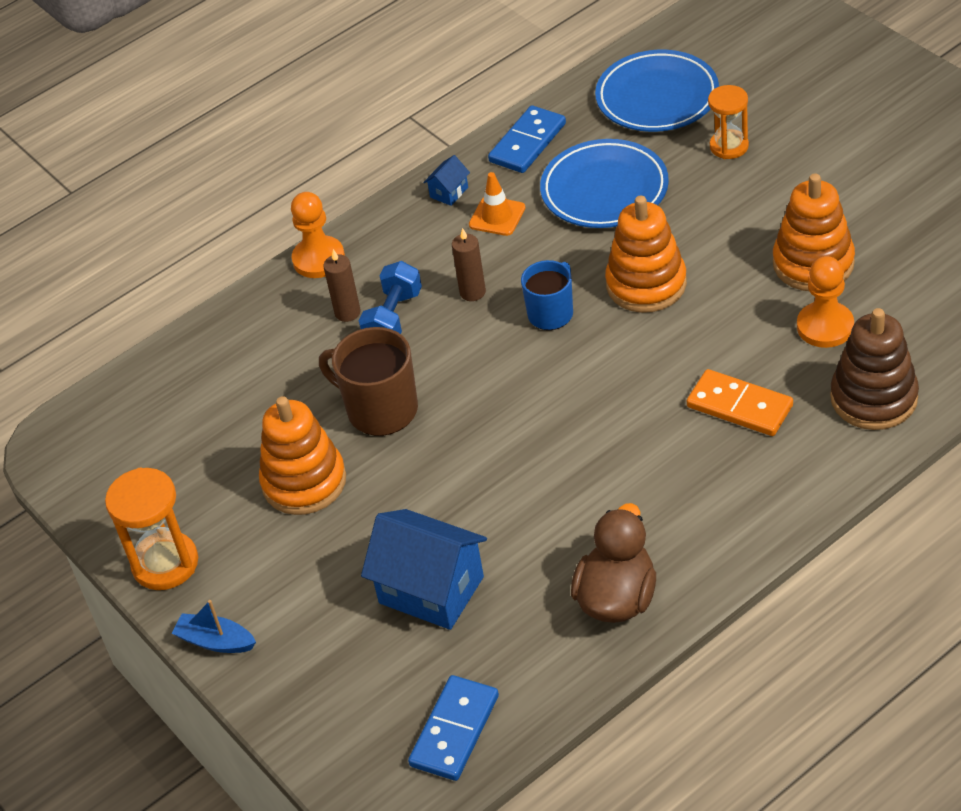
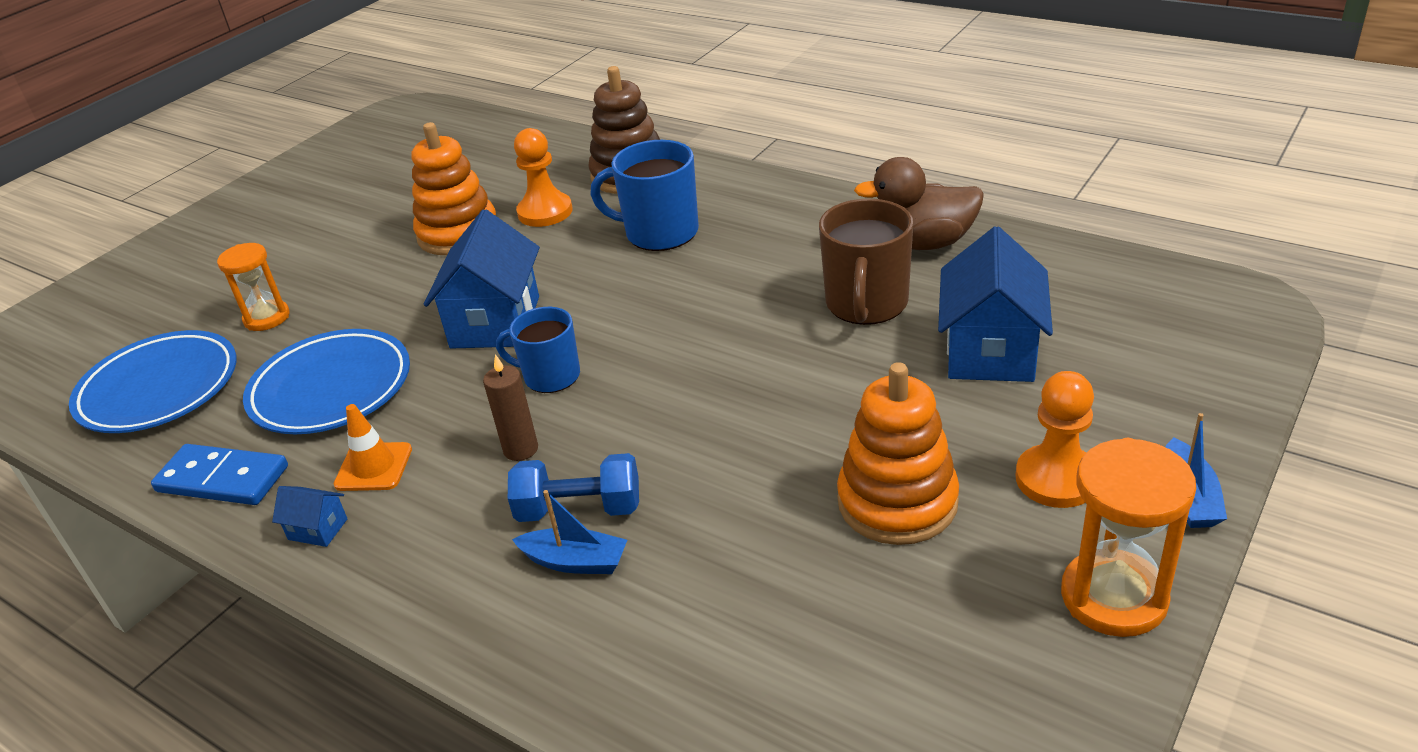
camera: 110 degrees left, 10 degrees down
orange pawn [291,192,345,278] -> orange pawn moved to [1016,371,1094,508]
brown mug [319,327,418,436] -> brown mug moved to [819,199,913,325]
brown candle [323,249,361,322] -> blue boat [512,490,627,574]
blue domino [408,675,499,781] -> none
orange stacking toy [605,196,687,313] -> blue house [424,210,540,349]
orange domino [687,369,793,436] -> blue mug [590,140,699,251]

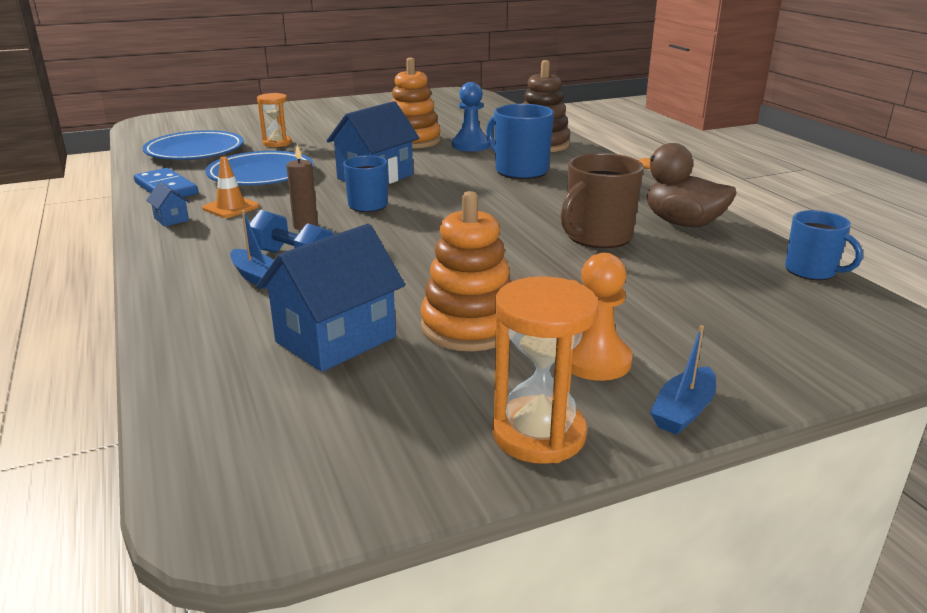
camera: 30 degrees right, 10 degrees down
orange pawn [514,128,572,227] -> blue pawn [452,82,490,151]
blue house [938,226,1053,382] -> blue house moved to [257,224,405,372]
none -> blue mug [785,210,863,280]

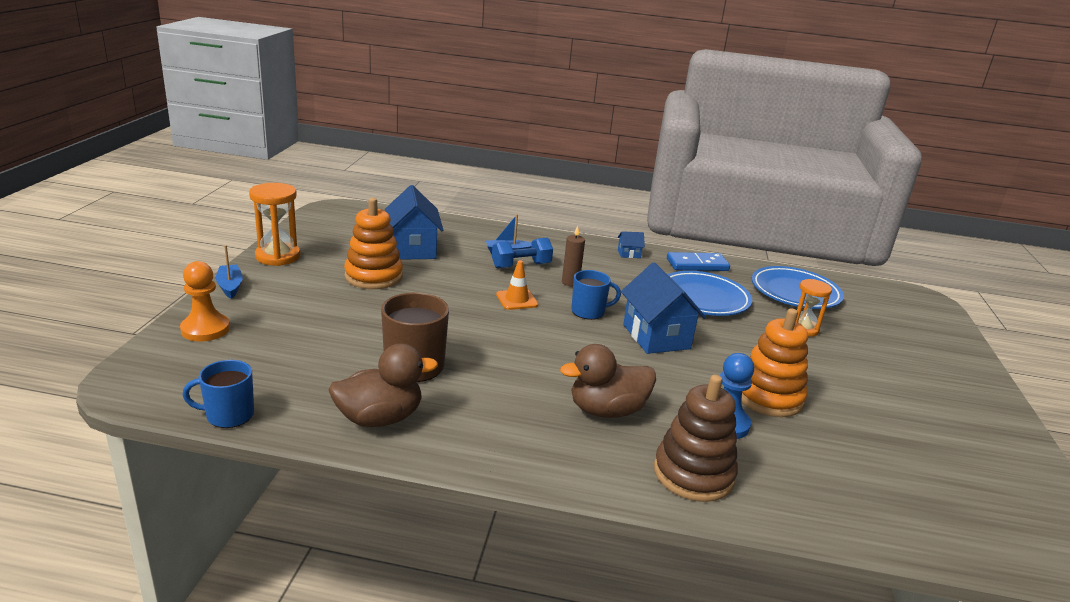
camera: 120 degrees right, 0 degrees up
orange traffic cone [202,157,259,218] -> orange traffic cone moved to [496,260,538,310]
blue mug [486,104,554,179] -> brown duck [560,344,656,418]
orange pawn [571,253,633,381] -> orange pawn moved to [180,261,230,342]

